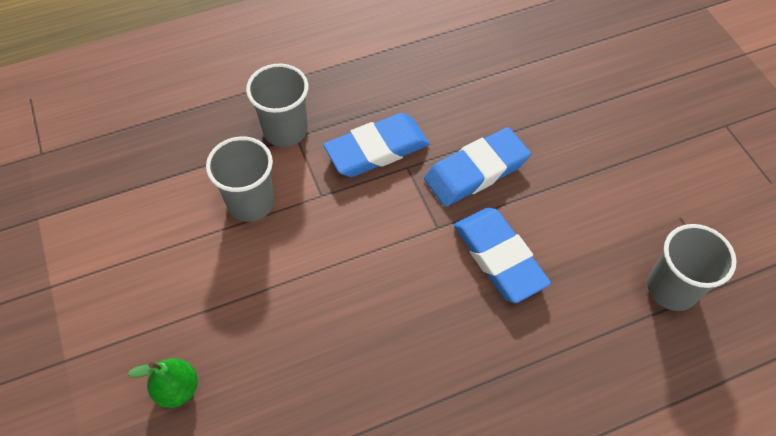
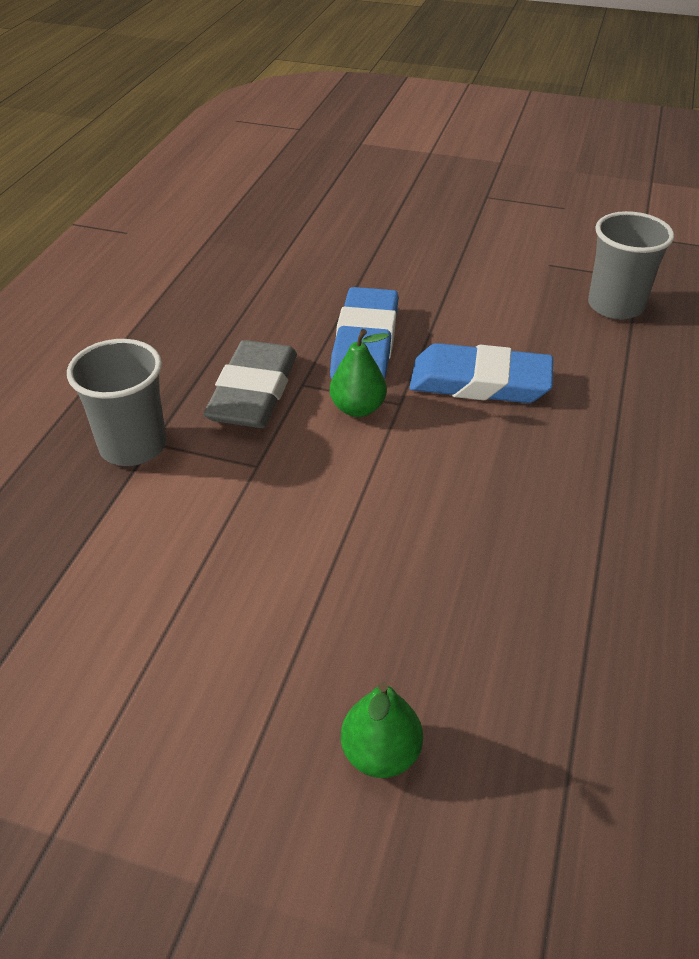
camera: 50 degrees left, 15 degrees down
grey cup [206,136,275,222] -> none
blue eraser [324,113,429,177] -> grey eraser [204,340,297,428]
none -> green pear [330,329,389,417]

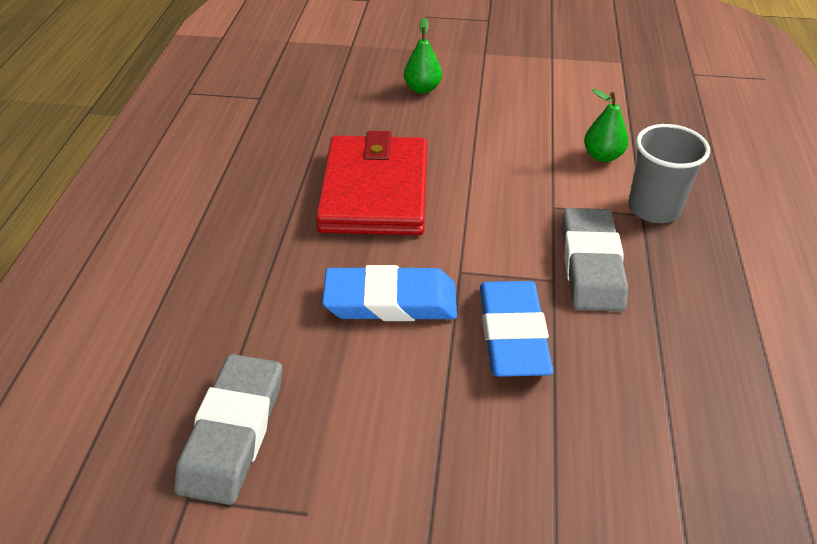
camera: 170 degrees right, 0 degrees up
green pear [330,329,389,417] -> green pear moved to [584,89,629,162]
grey cup [588,211,674,319] -> grey eraser [174,354,282,505]
none -> red wallet [316,131,427,235]

